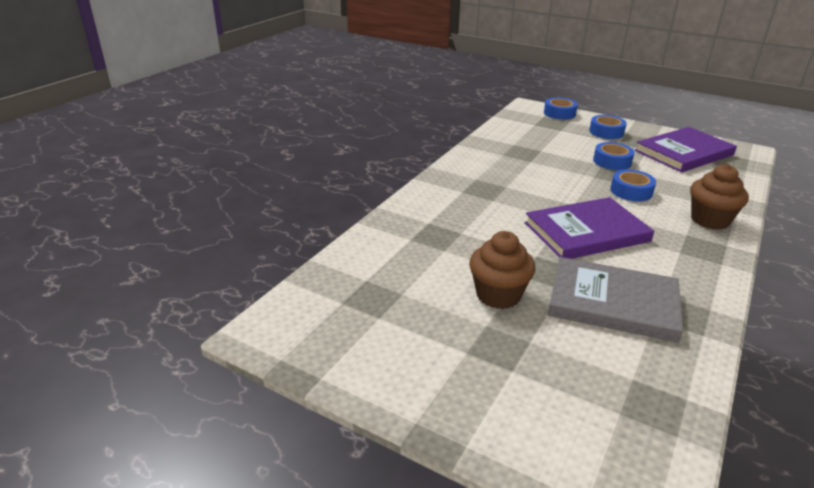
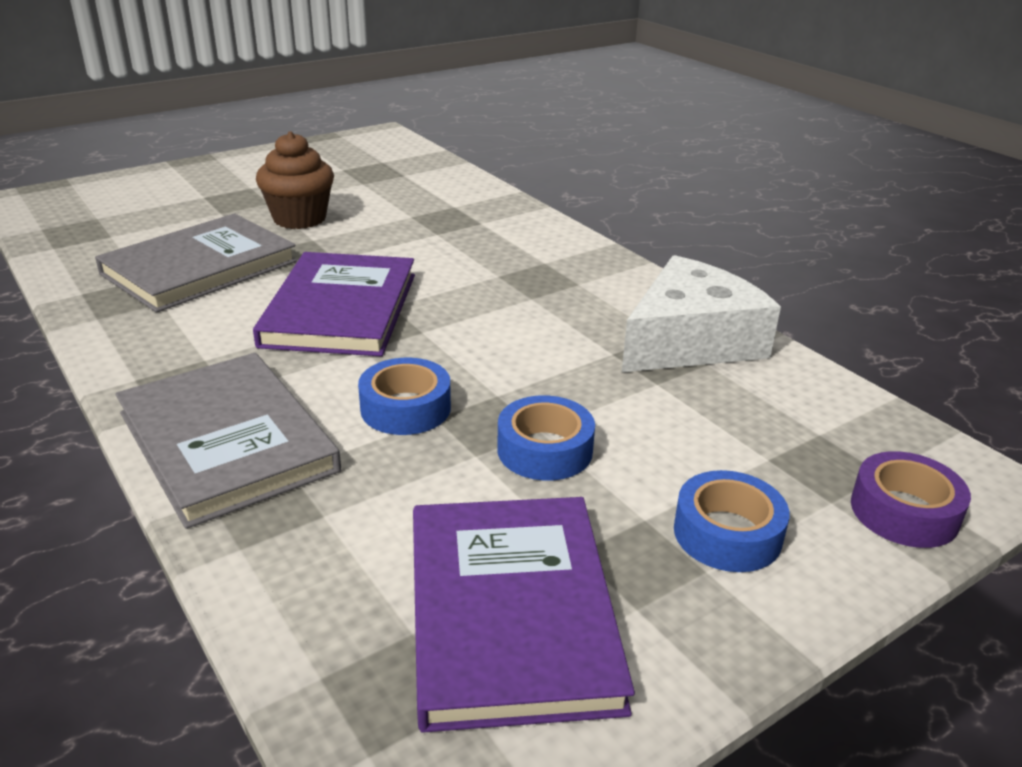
camera: 115 degrees right, 0 degrees up
blue tape [544,97,578,120] -> purple tape [851,451,971,548]
brown cupcake [690,164,749,230] -> grey book [115,353,341,529]
none -> white cheese [622,255,781,372]

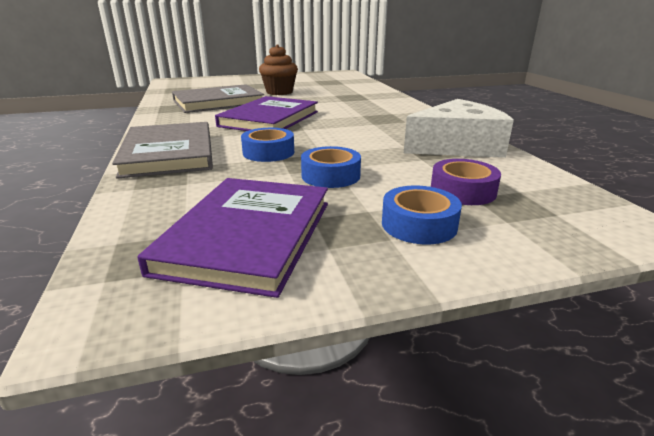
camera: 20 degrees right, 5 degrees down
purple tape [851,451,971,548] -> purple tape moved to [431,159,501,205]

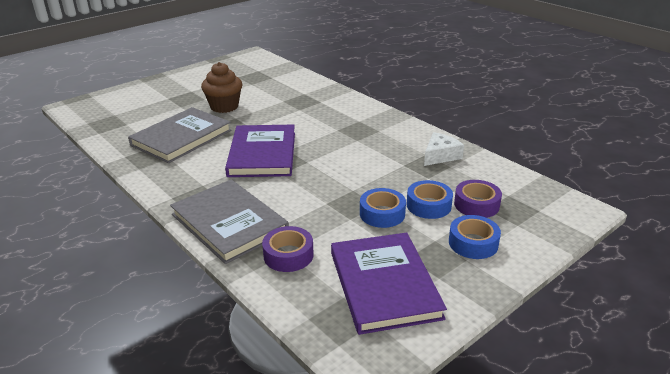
camera: 25 degrees left, 5 degrees up
blue tape [241,128,294,162] -> blue tape moved to [407,180,453,219]
white cheese [404,99,514,158] -> white cheese [424,132,464,166], size x0.56
none -> purple tape [262,226,314,272]

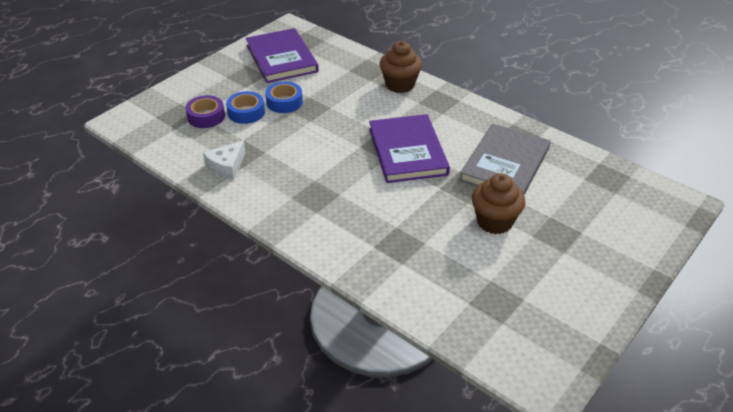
camera: 170 degrees right, 10 degrees up
grey book [170,180,289,264] -> brown cupcake [380,41,422,93]
purple tape [262,226,314,272] -> none
blue tape [449,215,501,259] -> none

